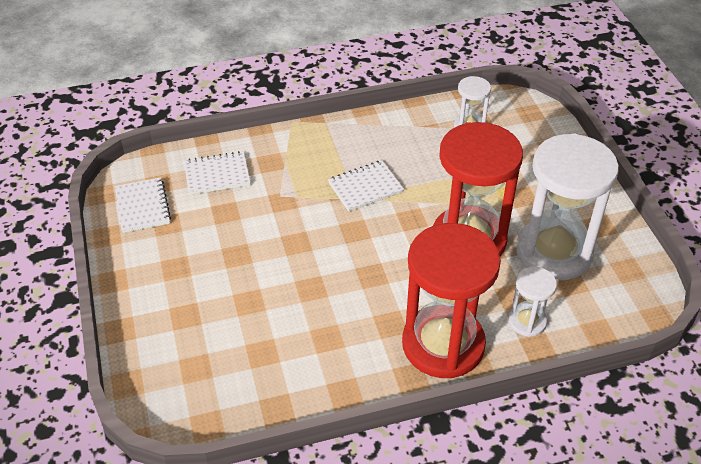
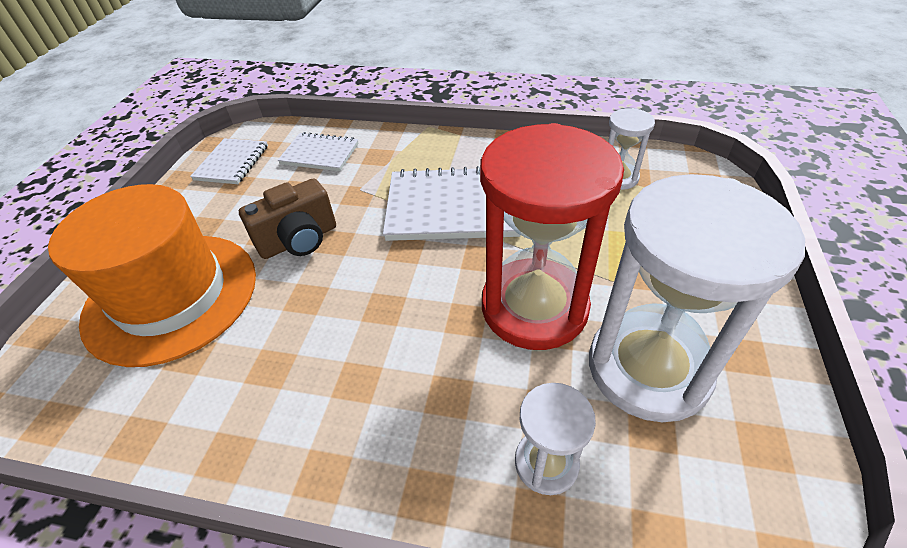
camera: 30 degrees right, 0 degrees up
white notebook [328,160,404,212] -> white notebook [383,166,521,241], size x1.70
red hourglass [402,223,501,378] -> none
none -> orange hat [48,184,256,367]
none -> brown camera [239,178,336,259]

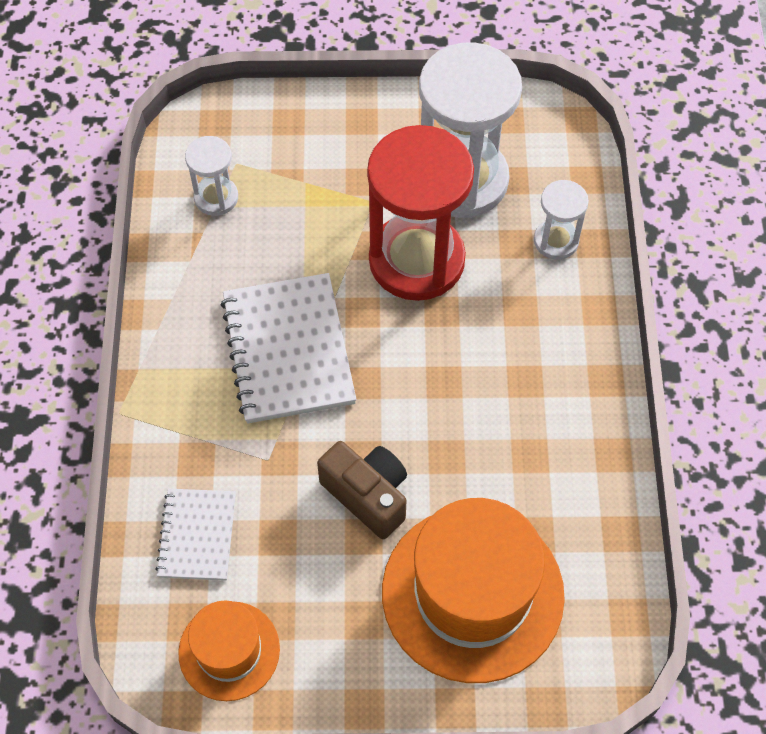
camera: 105 degrees left, 15 degrees up
white notebook [190,138,268,184] -> orange hat [178,601,280,701]

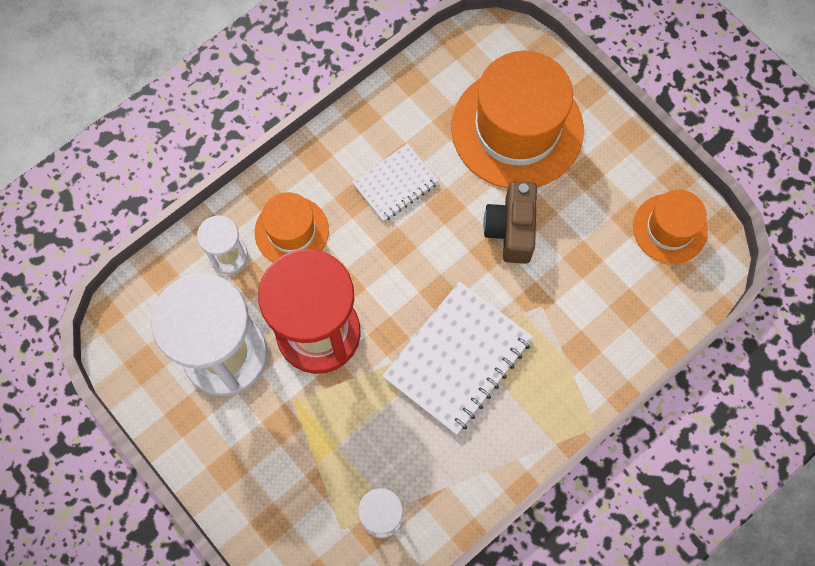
camera: 130 degrees left, 10 degrees up
white notebook [155,489,236,581] -> white notebook moved to [352,143,439,222]
none -> orange hat [255,192,329,262]

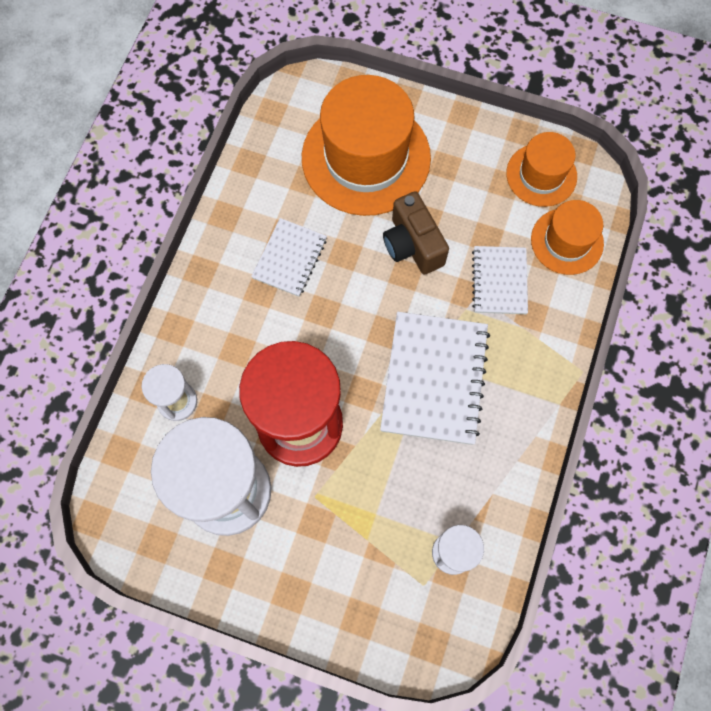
camera: 30 degrees left, 0 degrees up
orange hat [255,192,329,262] -> orange hat moved to [531,200,604,275]
none -> white notebook [472,246,528,314]

